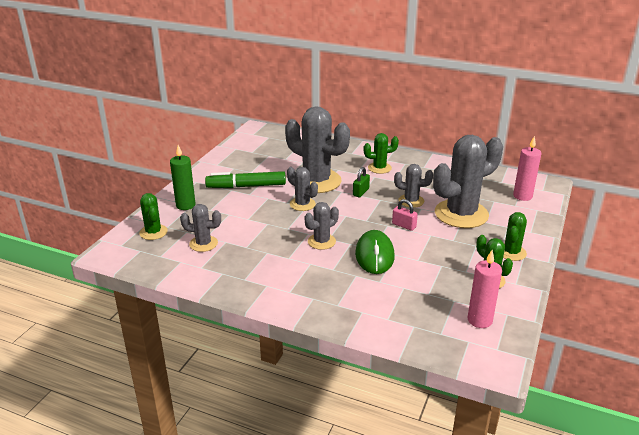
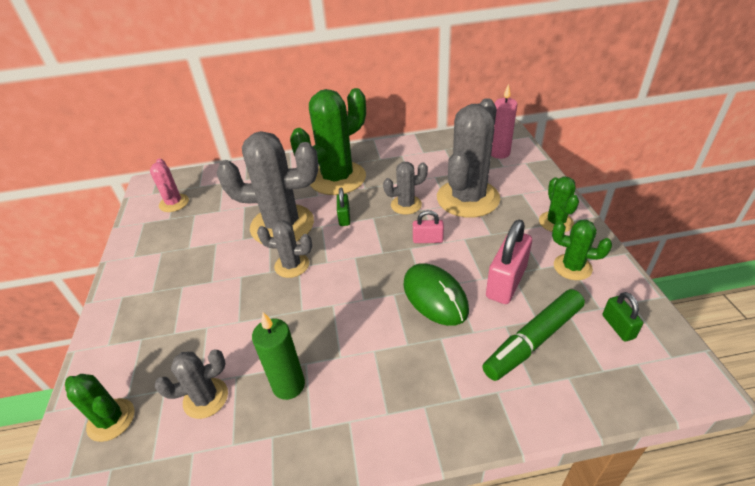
camera: 30 degrees left, 10 degrees up
green candle [170,145,196,210] -> green candle moved to [252,312,305,400]
green marker [205,171,286,188] -> green marker moved to [482,289,585,381]
grey cactus [305,202,339,250] -> none
green cactus [364,133,399,174] -> green cactus [290,88,366,195], size x2.02
pink candle [468,250,502,328] -> green padlock [603,292,643,341]
none -> pink cactus [150,158,189,212]
none -> pink padlock [486,220,532,304]

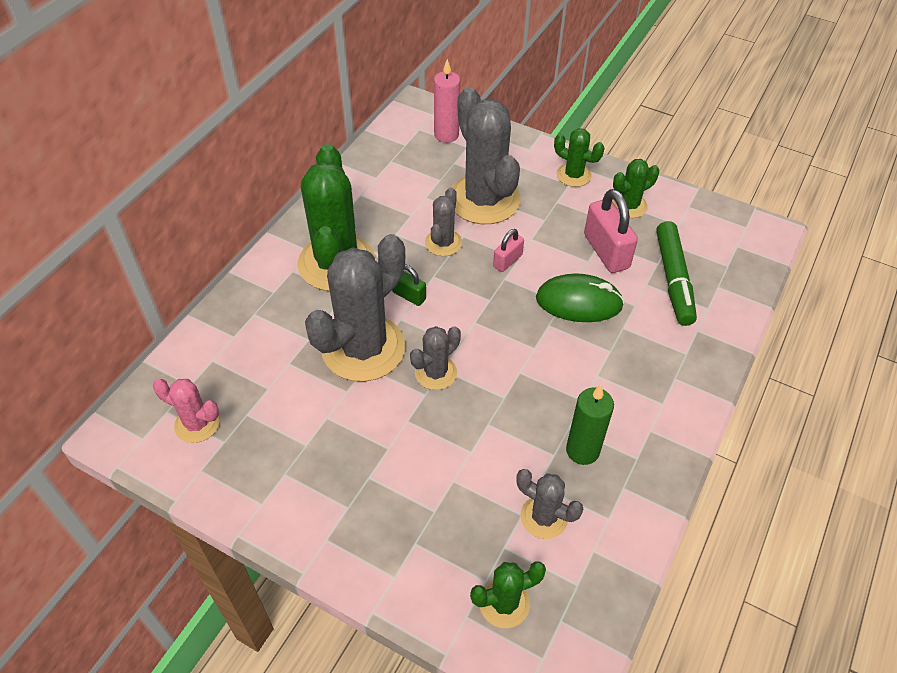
camera: 55 degrees left, 10 degrees up
grey cactus [155,350,228,419] -> grey cactus turned 75 degrees counterclockwise [516,469,583,539]
green padlock [603,292,643,341] -> none

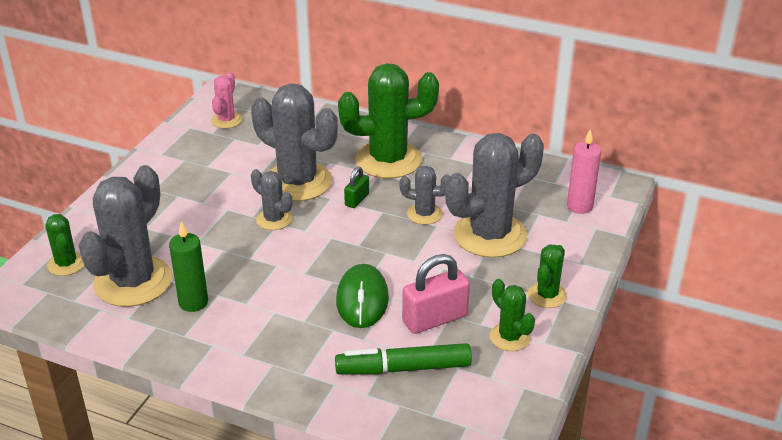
camera: 85 degrees right, 15 degrees down
pink padlock [493,229,524,272] -> none
grey cactus [516,469,583,539] -> grey cactus [78,165,172,307], size x2.02

